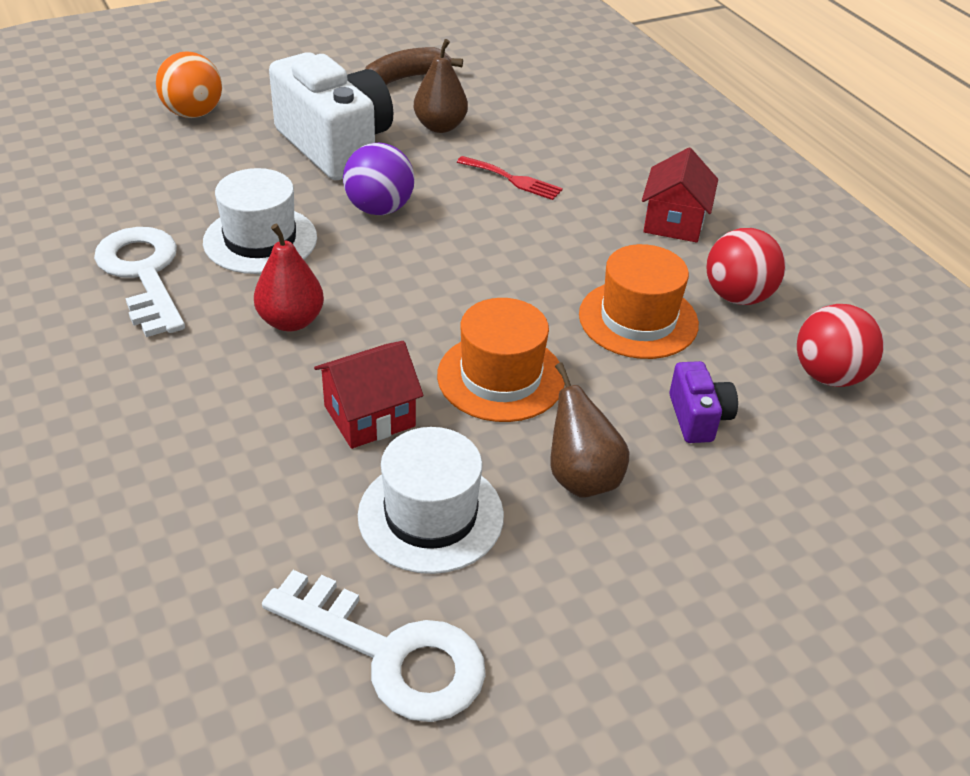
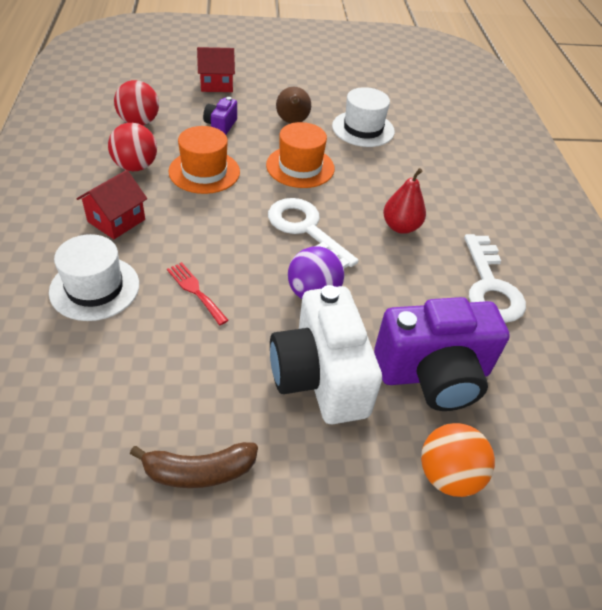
camera: 160 degrees left, 5 degrees up
white hat [203,168,317,274] -> white hat moved to [49,234,139,321]
white key [262,570,486,722] -> white key moved to [268,198,359,269]
red house [314,341,424,449] -> red house moved to [197,47,235,92]
brown pear [414,39,468,133] -> none
none -> purple camera [374,297,510,411]

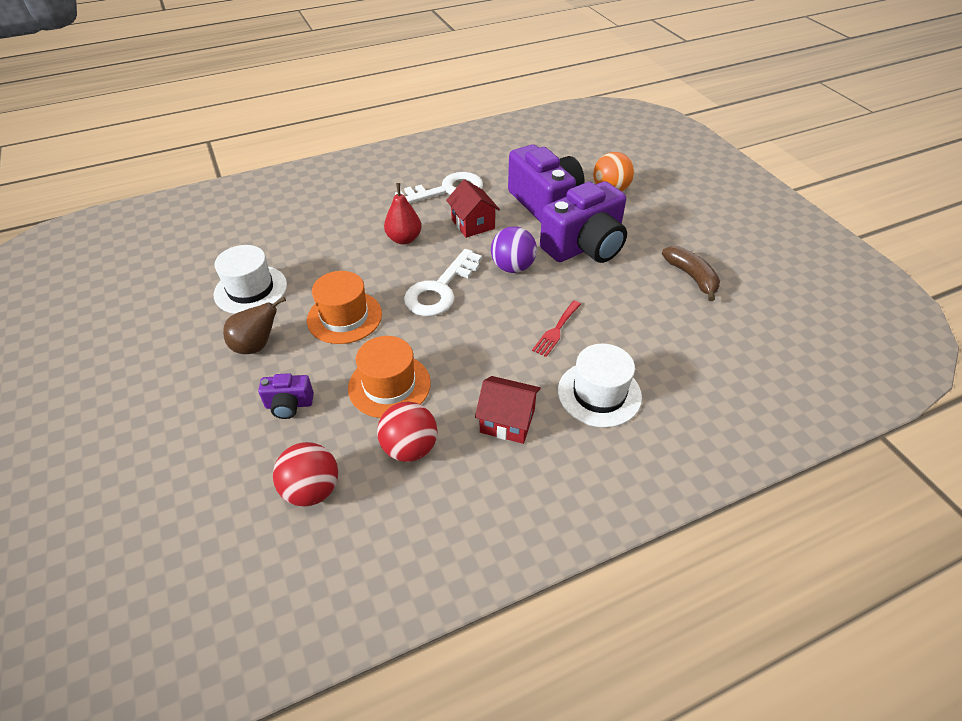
camera: 105 degrees left, 0 degrees up
red house [197,47,235,92] -> red house moved to [446,179,500,238]
white camera [270,285,382,424] -> purple camera [540,181,627,263]

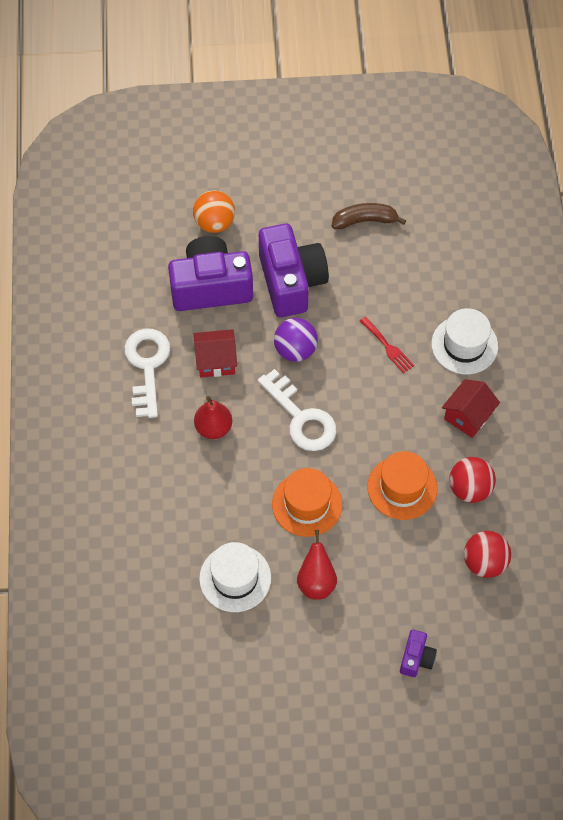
camera: 70 degrees left, 15 degrees up
brown pear [223,297,286,354] -> red pear [297,530,337,600]
purple camera [258,373,314,419] -> purple camera moved to [400,630,437,677]

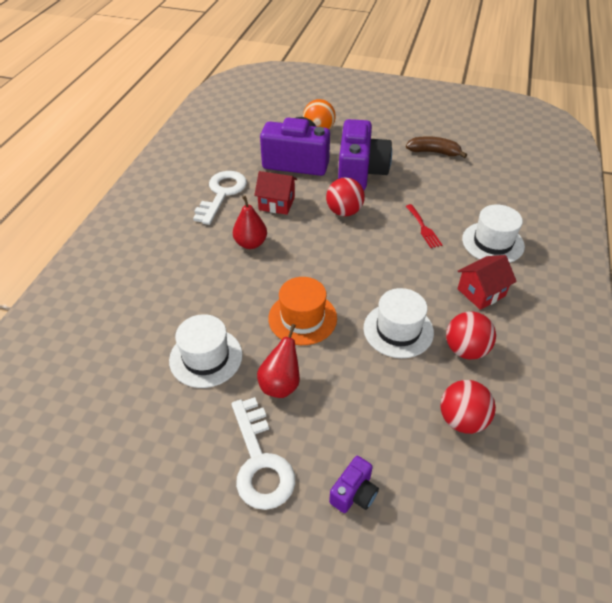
camera: 20 degrees right, 15 degrees down
white key [258,369,337,451] -> white key moved to [232,397,295,510]
purple ball [274,318,318,362] -> red ball [326,177,365,216]
orange hat [367,451,438,520] -> white hat [363,288,434,358]

